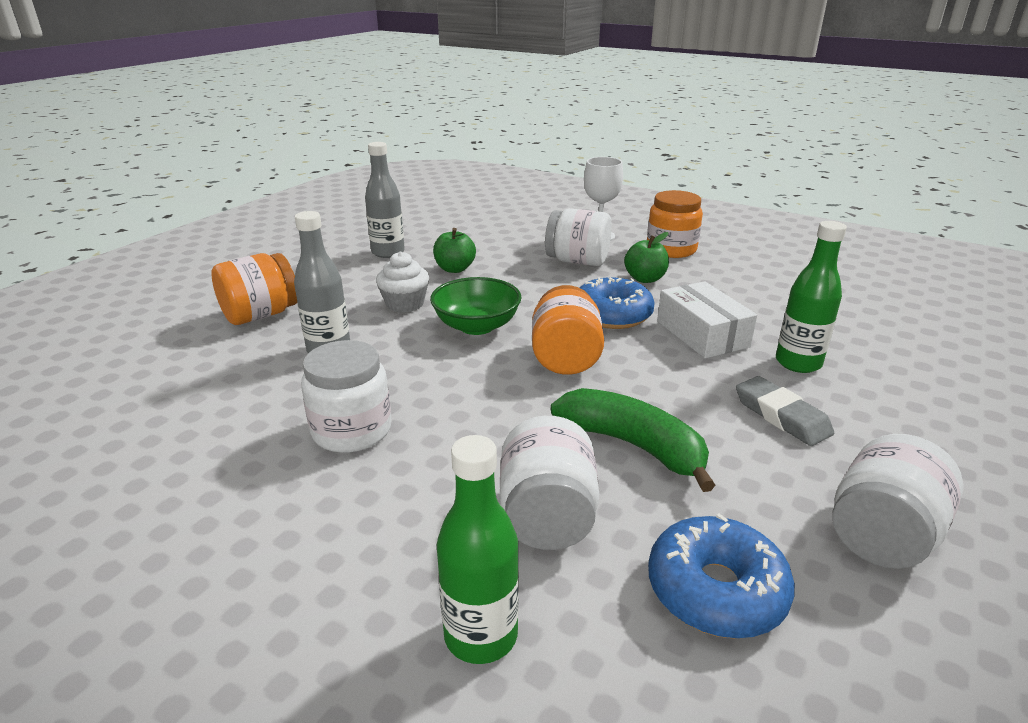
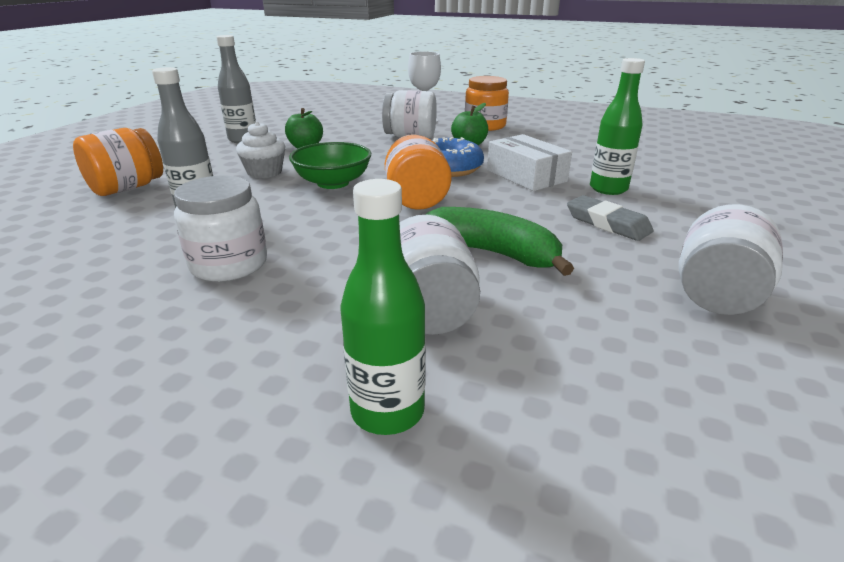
camera: 10 degrees left, 0 degrees up
blue donut [648,514,795,639] -> none

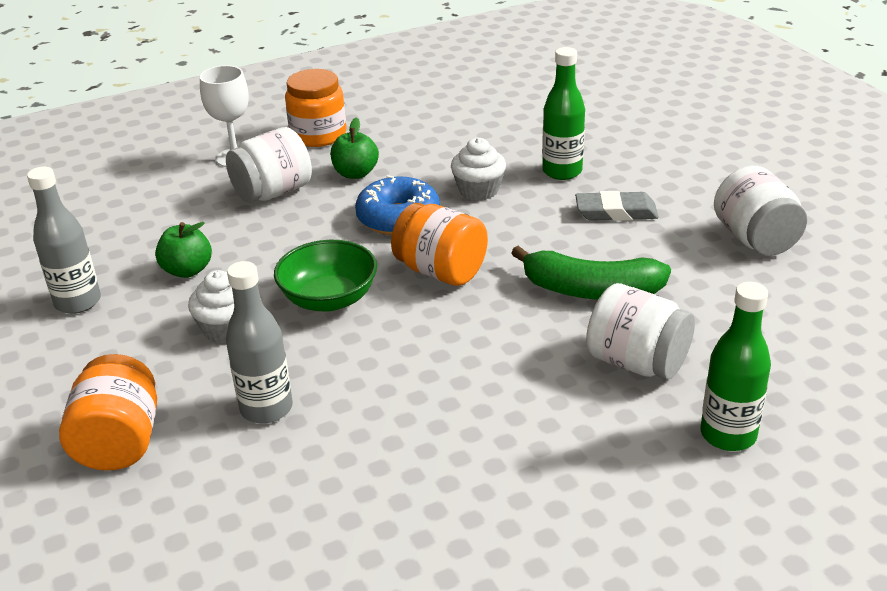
camera: 45 degrees left, 5 degrees up
white jar [174,176,267,282] -> none
green banana [425,207,574,276] -> green banana turned 150 degrees counterclockwise [511,246,671,300]
white box [487,134,572,191] -> white cupcake [451,138,506,201]

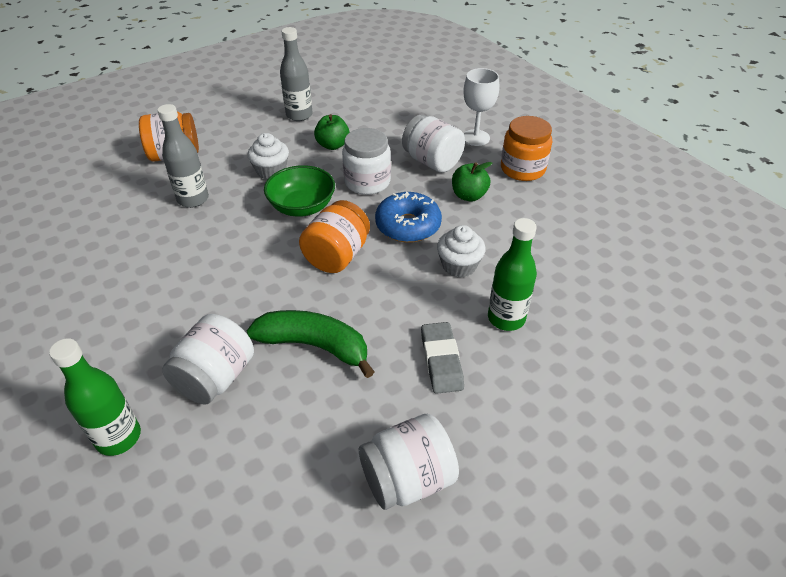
camera: 80 degrees right, 10 degrees up
green banana [511,246,671,300] -> green banana turned 105 degrees clockwise [247,310,375,378]
none -> white jar [342,128,391,195]

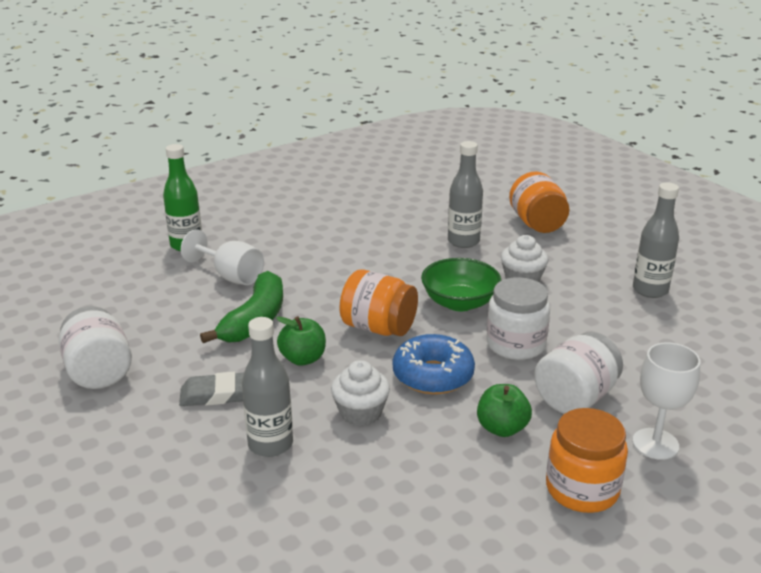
camera: 90 degrees right, 15 degrees down
white jar [162,314,254,405] -> white goblet [181,229,264,285]
green apple [314,114,350,150] -> green apple moved to [276,316,326,366]
green bottle [488,218,537,331] -> grey bottle [242,317,293,457]

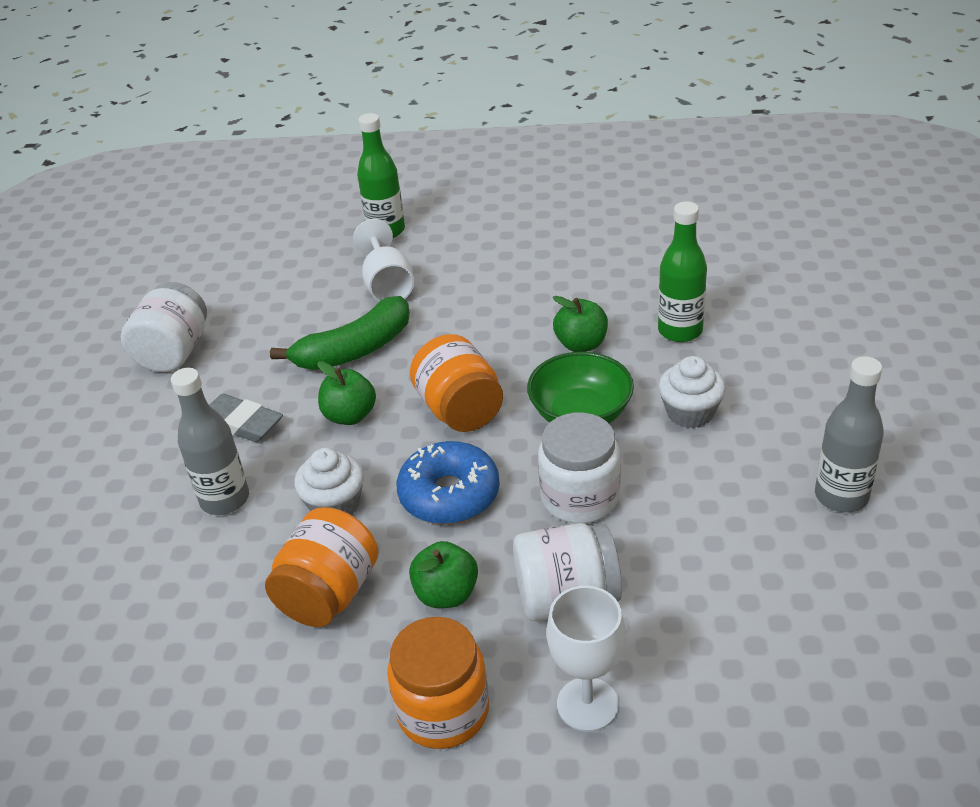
camera: 40 degrees right, 10 degrees up
grey bottle [448,141,483,248] -> green bottle [658,202,707,342]
orange jar [509,171,569,233] -> orange jar moved to [265,507,378,627]
none -> green apple [553,296,608,352]

